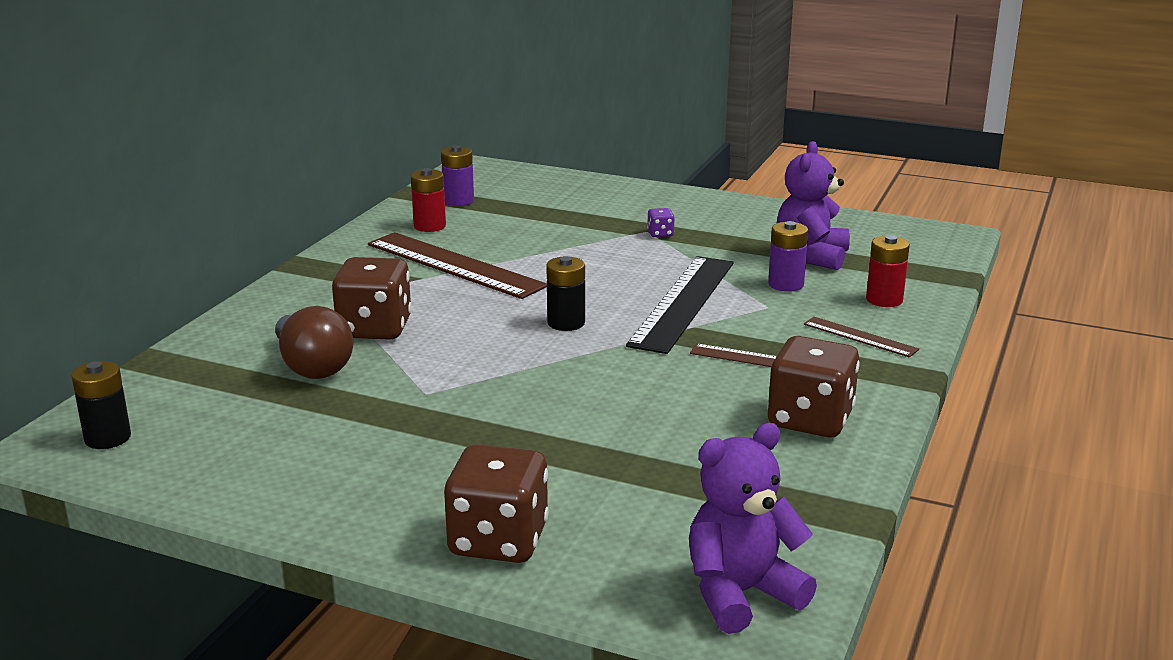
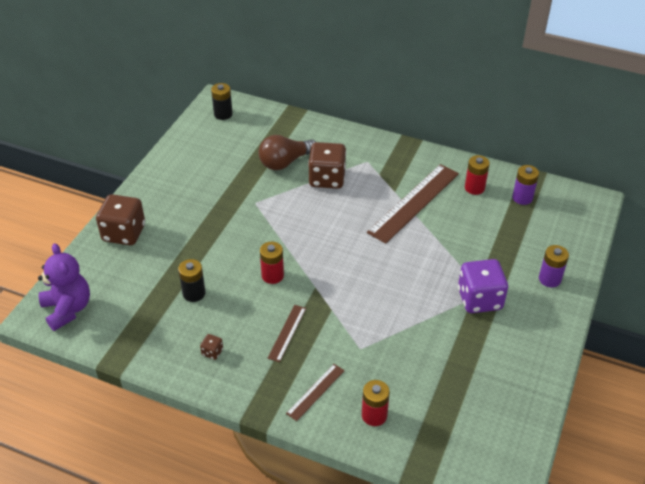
camera: 90 degrees right, 20 degrees up
black battery [546,256,585,331] -> black battery moved to [178,259,206,302]
black ruler [626,256,734,354] -> none
purple dice [647,208,675,237] -> purple dice [458,259,508,313], size x2.36
brown dice [767,336,859,437] -> brown dice [200,334,223,360], size x0.42
purple battery [768,221,808,292] -> purple battery moved to [539,245,569,287]
purple teddy bear [776,141,850,270] -> none
none -> red battery [260,242,284,284]

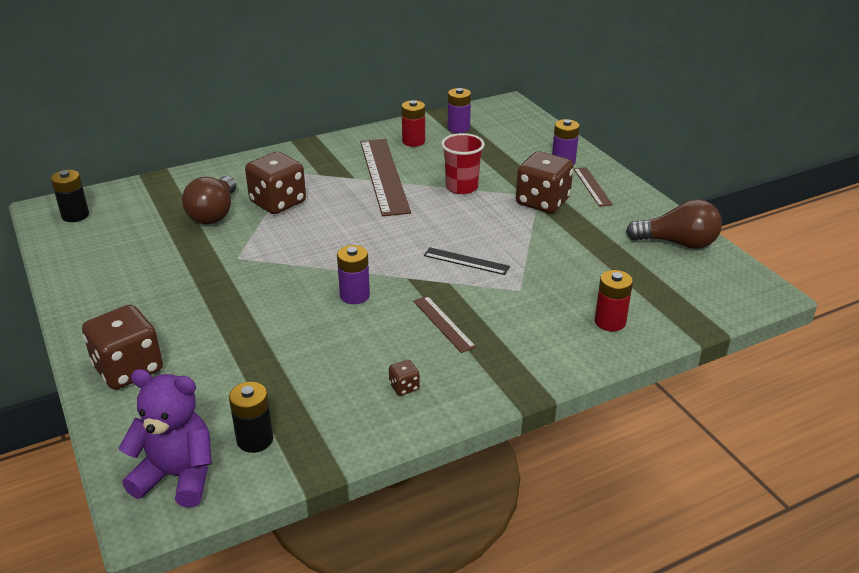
camera: 50 degrees left, 10 degrees down
black battery [178,259,206,302] -> black battery moved to [229,382,273,453]
red battery [260,242,284,284] -> purple battery [337,245,370,304]
brown ruler [286,364,345,421] -> brown ruler moved to [574,167,613,207]
purple dice [458,259,508,313] -> brown dice [516,151,574,213]
none -> black ruler [424,247,510,275]
none -> red cup [441,133,485,194]
none -> brown light bulb [626,199,722,249]

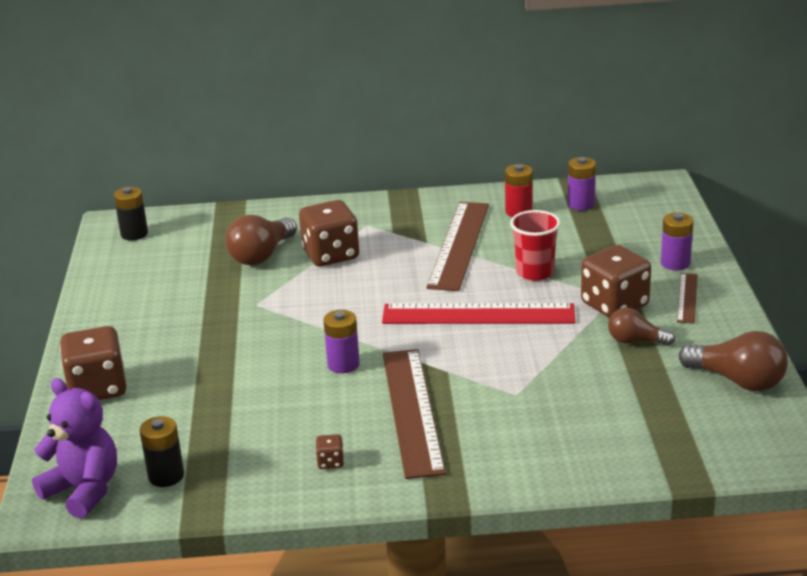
camera: 25 degrees right, 5 degrees down
brown ruler [413,296,476,353] -> brown ruler [383,349,446,479], size x2.04
black ruler [424,247,510,275] -> none
red battery [595,270,633,331] -> none
none -> red ruler [382,303,575,324]
none -> brown light bulb [608,308,675,346]

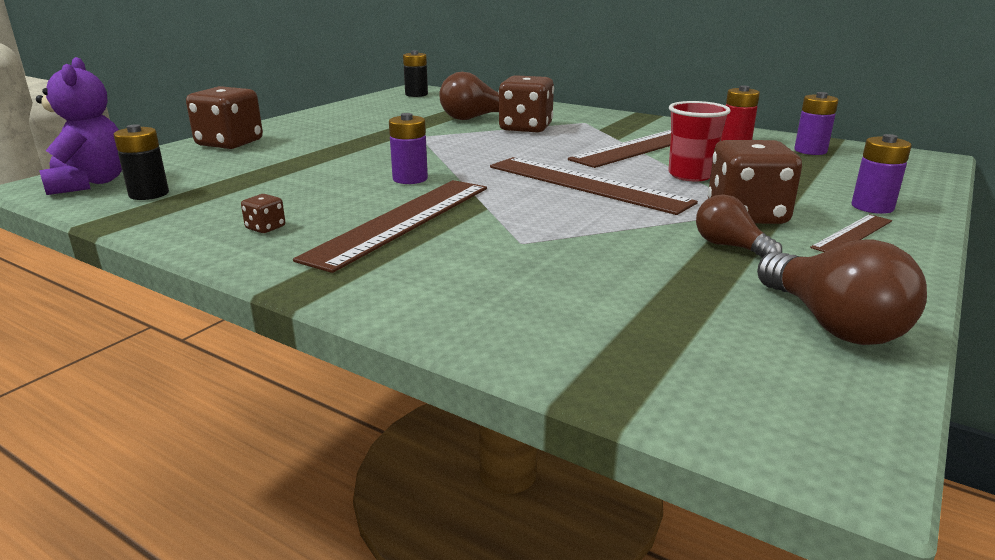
camera: 35 degrees right, 5 degrees down
red ruler [382,303,575,324] -> brown ruler [490,157,698,215]

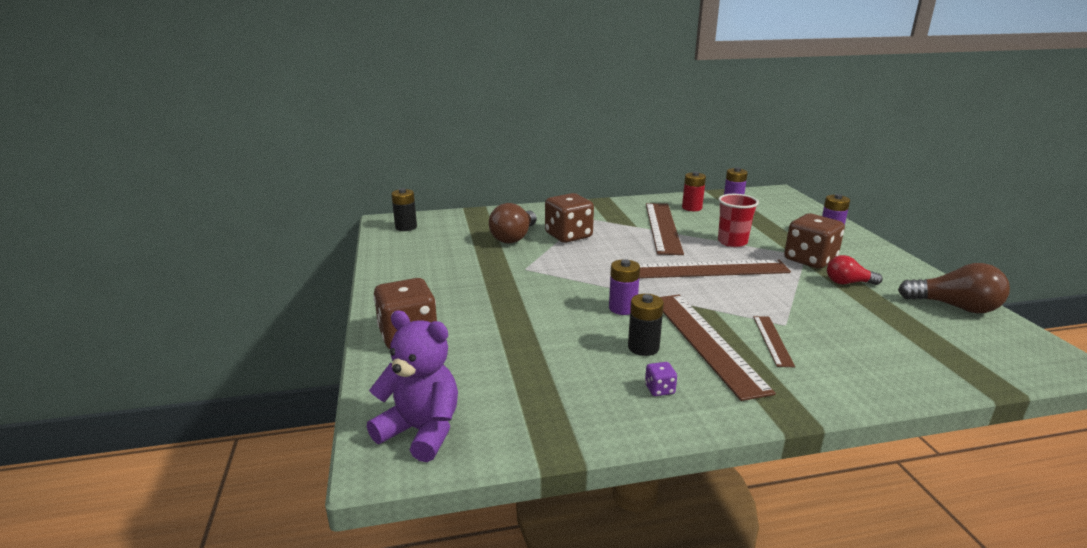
camera: 45 degrees left, 0 degrees up
black battery [113,124,169,200] -> black battery moved to [628,294,664,356]
brown dice [241,194,285,233] -> purple dice [645,362,677,396]
brown light bulb [696,194,782,258] -> red light bulb [827,255,883,285]
brown ruler [810,214,892,252] -> brown ruler moved to [753,316,795,367]

